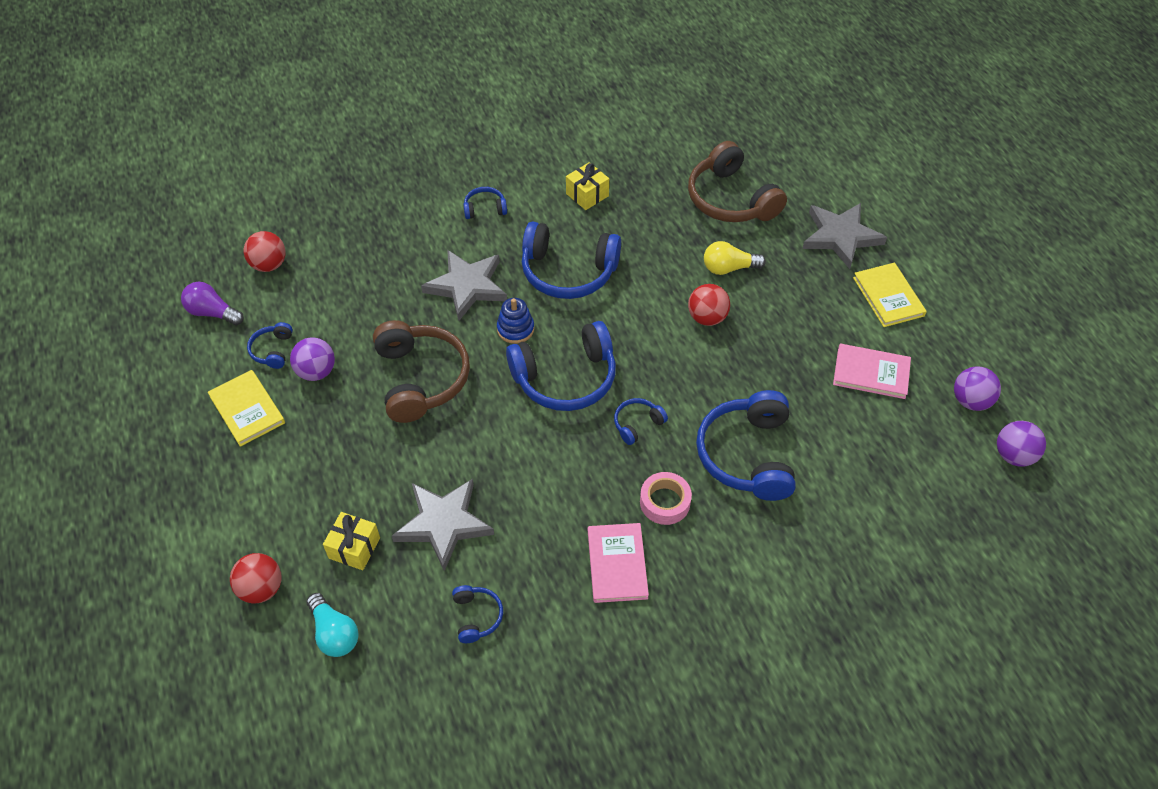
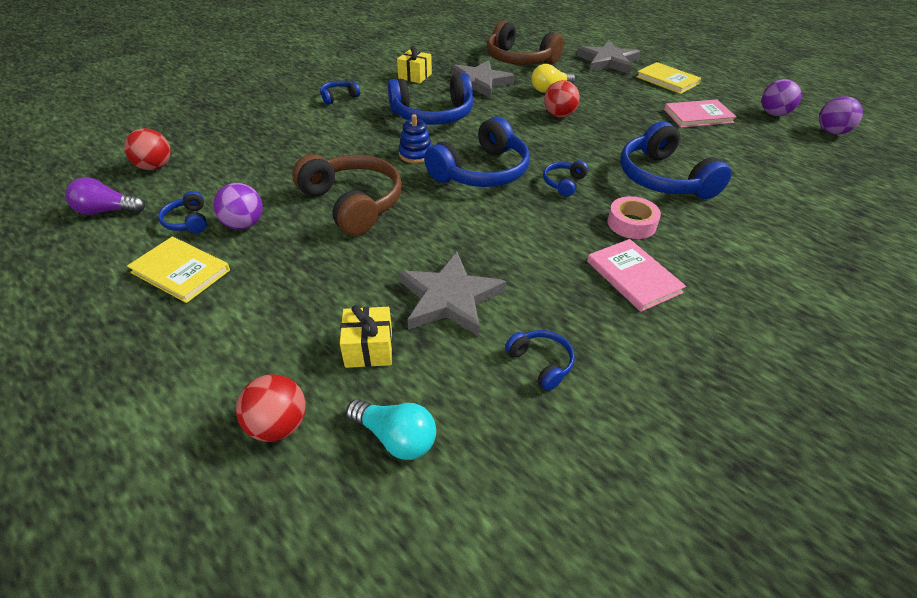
camera: 25 degrees left, 10 degrees down
grey star [421,250,507,321] -> grey star moved to [451,60,515,98]

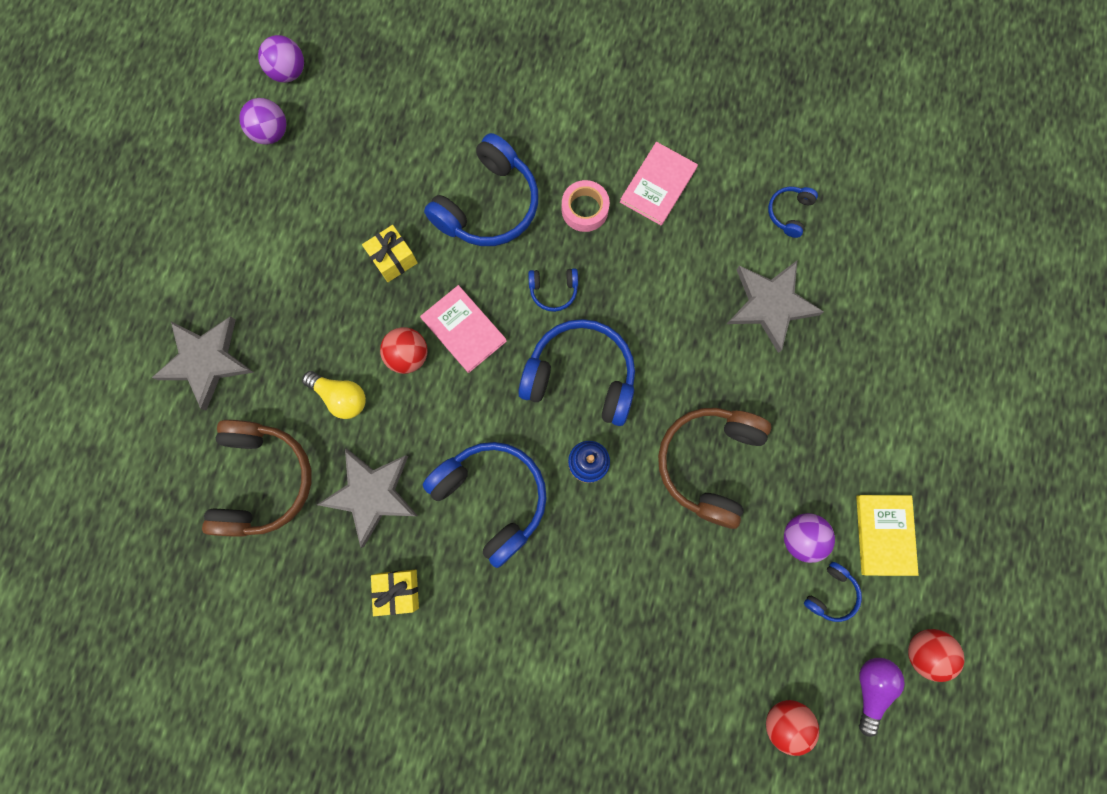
camera: 120 degrees left, 35 degrees up
purple light bulb [65,177,145,215] -> purple light bulb turned 135 degrees counterclockwise [859,658,905,737]
red ball [236,374,306,441] -> red ball moved to [908,629,965,682]
blue headphones [320,81,360,105] -> none
yellow gift [340,305,392,368] -> yellow gift moved to [362,225,418,282]
turquoise light bulb [346,399,436,460] -> none
yellow book [636,62,701,94] -> none
pink book [664,99,737,128] -> pink book moved to [420,285,507,373]

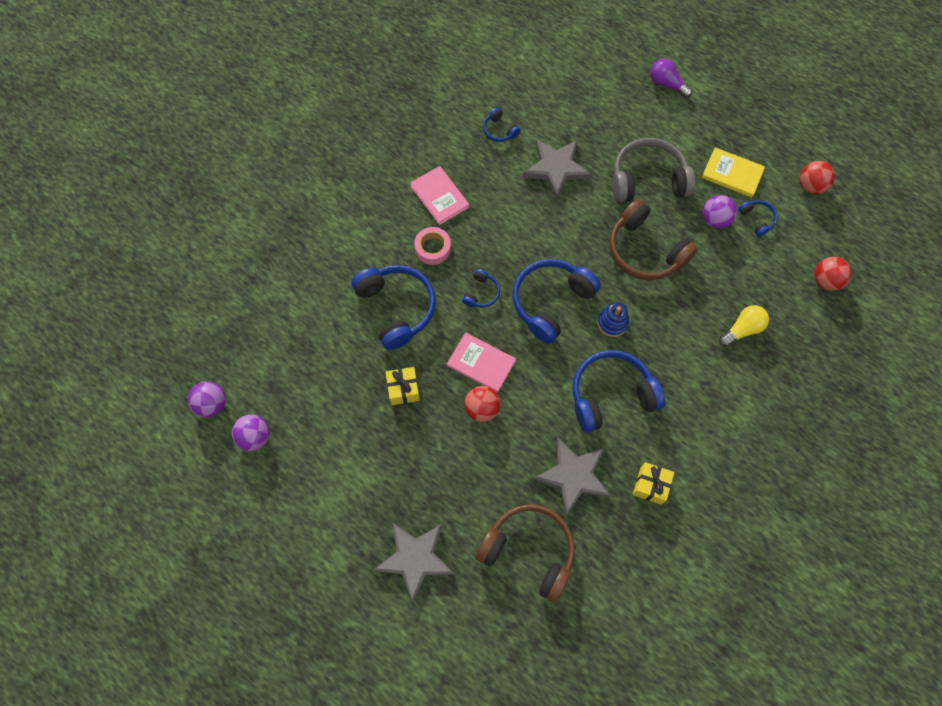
camera: 65 degrees left, 10 degrees down
yellow light bulb [302,371,366,419] -> yellow light bulb moved to [719,305,769,347]
pink book [420,285,507,373] -> pink book turned 45 degrees clockwise [447,332,516,393]
purple light bulb [859,658,905,737] -> purple light bulb moved to [650,59,693,98]
none -> grey headphones [613,138,695,202]

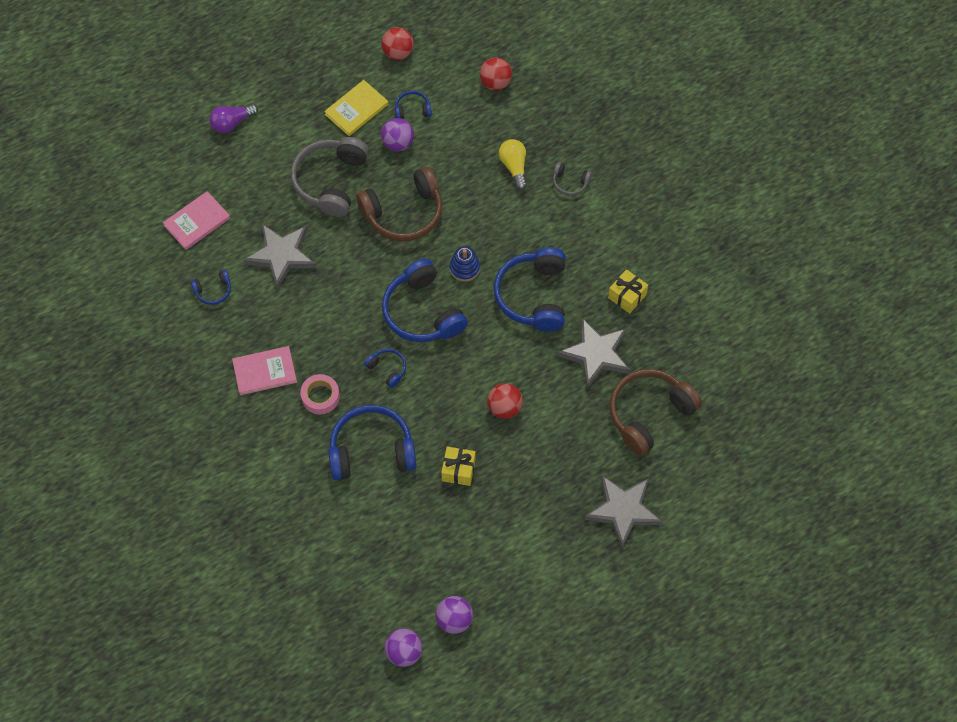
camera: 70 degrees left, 5 degrees down
pink book [447,332,516,393] -> pink book moved to [163,191,230,250]
none -> grey headphones [553,162,592,196]

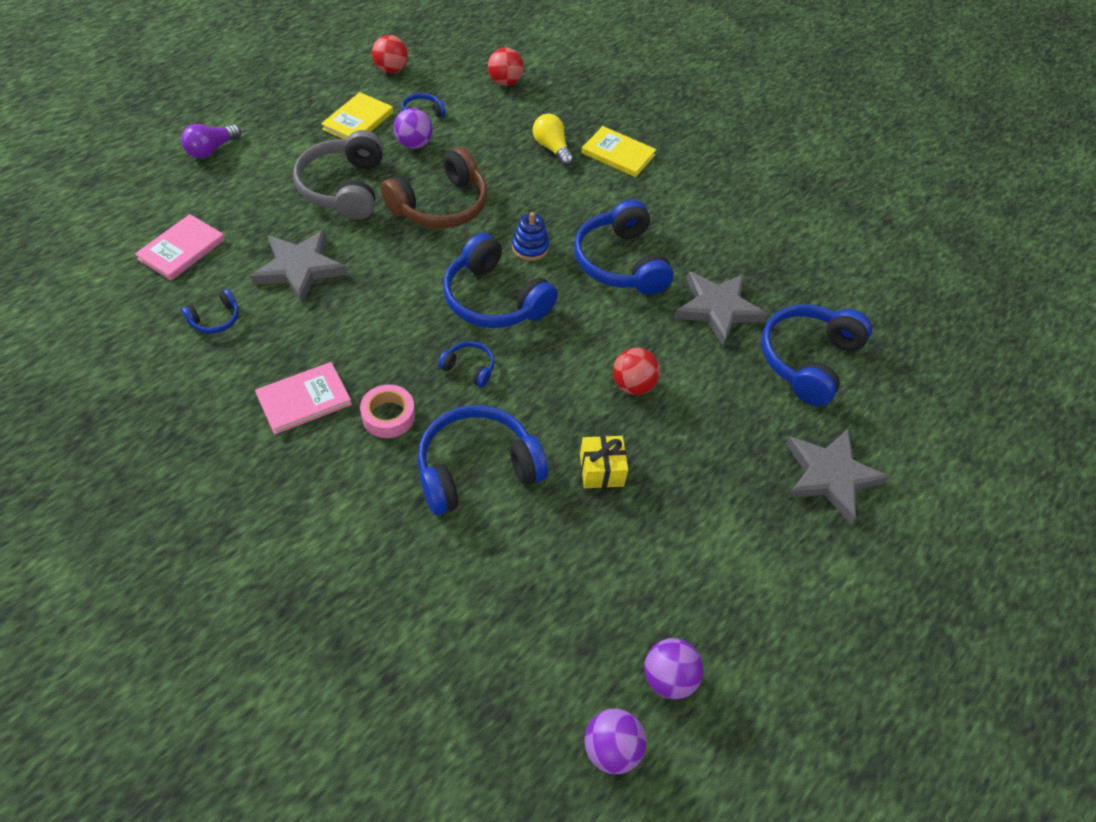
camera: 20 degrees left, 10 degrees down
grey headphones [553,162,592,196] -> yellow book [581,126,656,177]
yellow gift [608,269,648,313] -> none
brown headphones [609,369,702,456] -> blue headphones [761,304,872,406]

